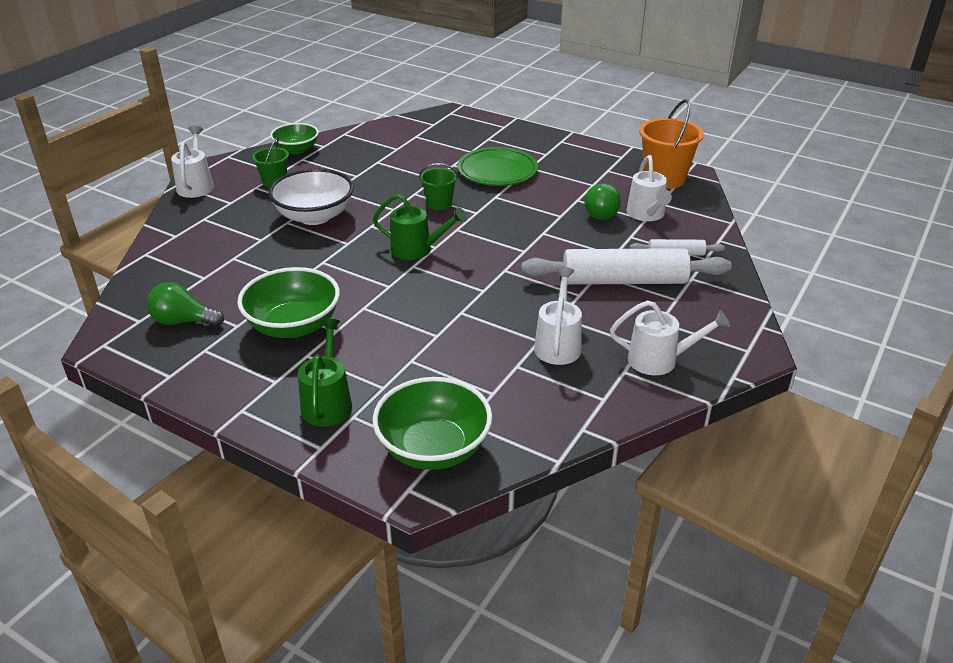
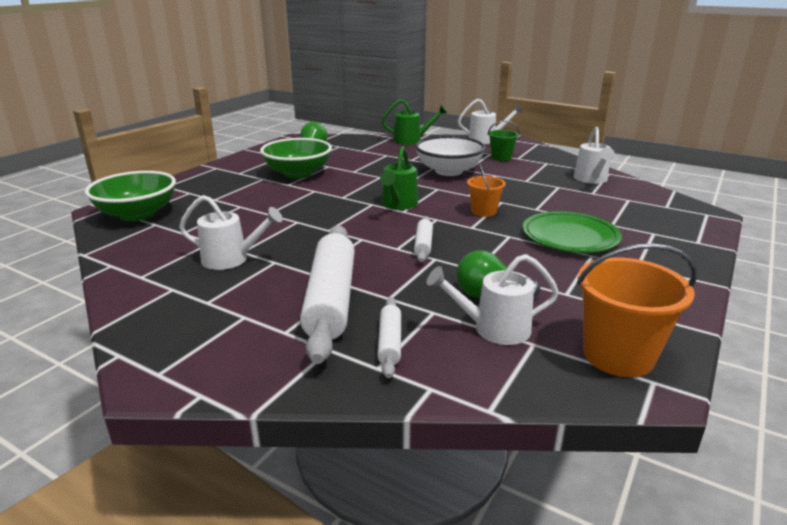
camera: 90 degrees right, 10 degrees down
green bowl [270,123,319,154] -> none
green watering can [298,319,352,427] -> green watering can moved to [382,99,447,145]
green bucket [419,163,458,210] -> orange bucket [467,163,506,217]
white watering can [610,300,730,375] -> white watering can moved to [574,127,615,184]
none -> white rolling pin [414,216,433,262]

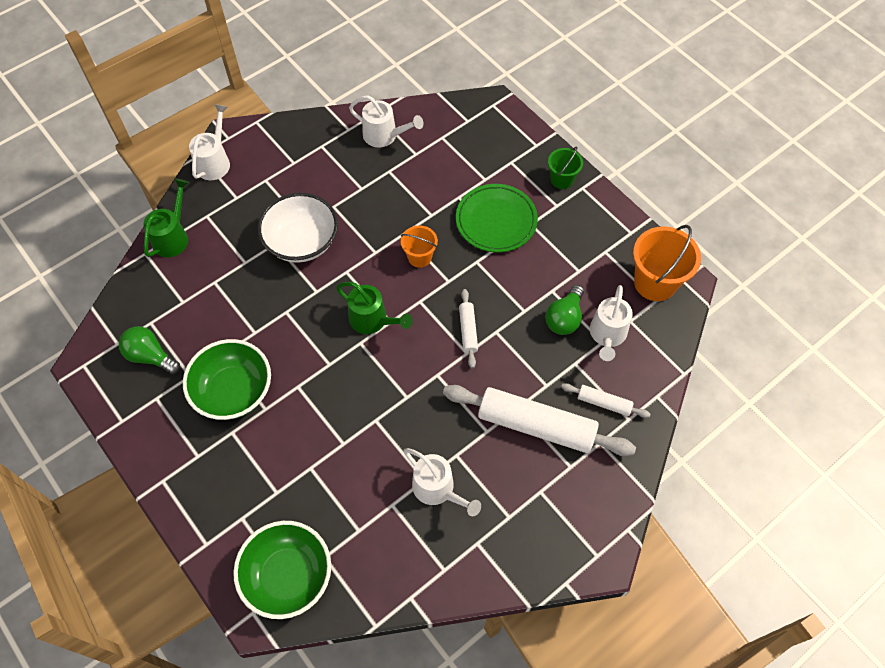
camera: 70 degrees left, 35 degrees up
white watering can [179,195,283,270] -> white watering can turned 105 degrees clockwise [404,448,481,516]
white rolling pin [414,216,433,262] -> white rolling pin turned 60 degrees clockwise [459,289,478,368]
green bucket [488,120,519,161] -> green bucket moved to [548,147,583,189]

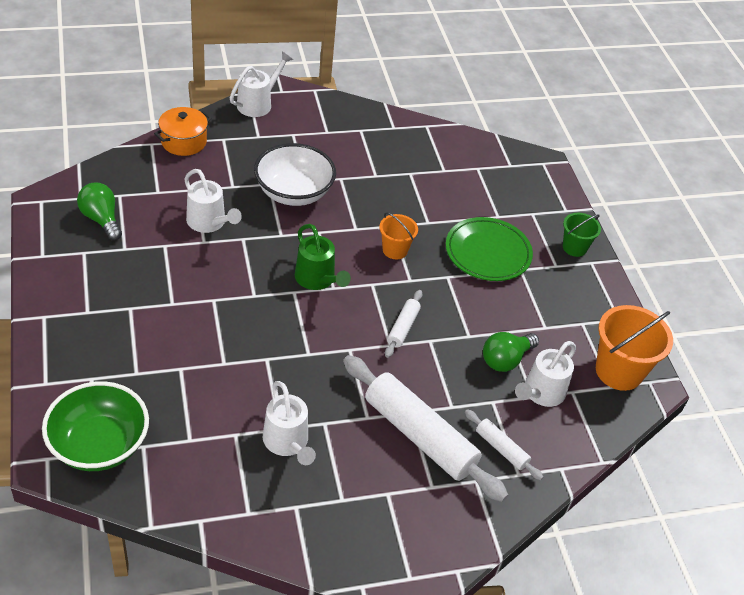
camera: 20 degrees right, 15 degrees down
green watering can [144,179,189,257] -> orange pot [154,107,212,156]
green bowl [183,339,271,420] -> none
white watering can [349,95,423,148] -> white watering can moved to [184,169,242,233]

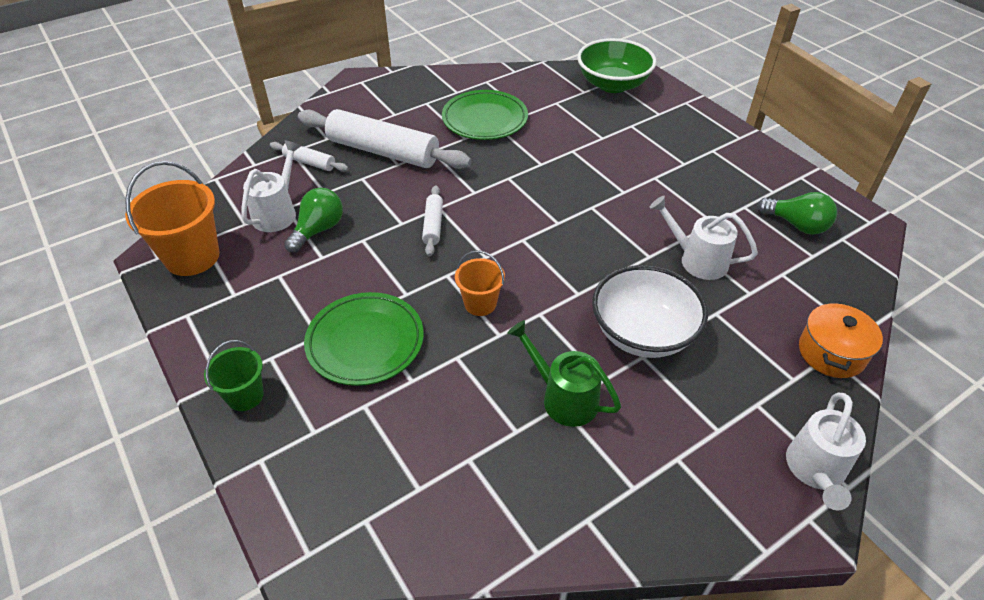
camera: 165 degrees right, 0 degrees up
white watering can [263,381,316,465] -> green plate [442,90,528,140]
green watering can [295,224,351,290] -> green watering can moved to [507,320,621,427]

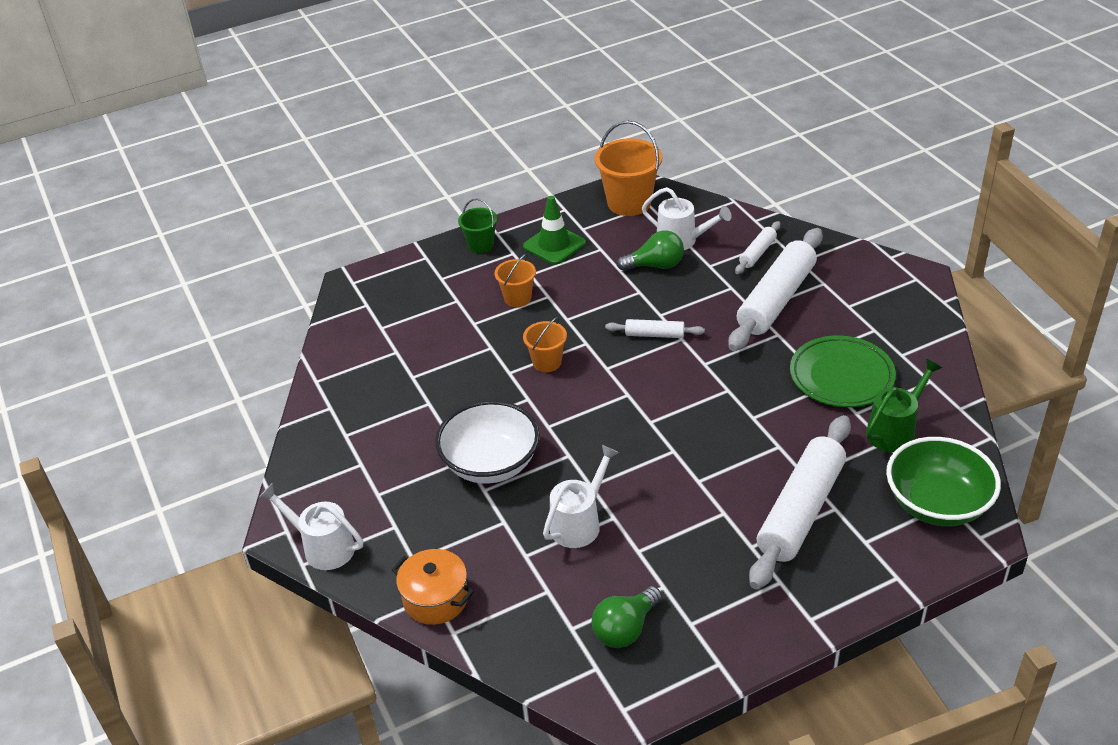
camera: 100 degrees right, 5 degrees down
green light bulb [284,188,343,253] -> green light bulb turned 45 degrees counterclockwise [617,231,684,271]
green plate [304,292,424,386] -> orange bucket [495,254,536,307]
green watering can [507,320,621,427] -> green watering can moved to [866,359,942,452]
none -> green traffic cone [523,196,586,265]
none -> white rolling pin [749,415,851,590]

